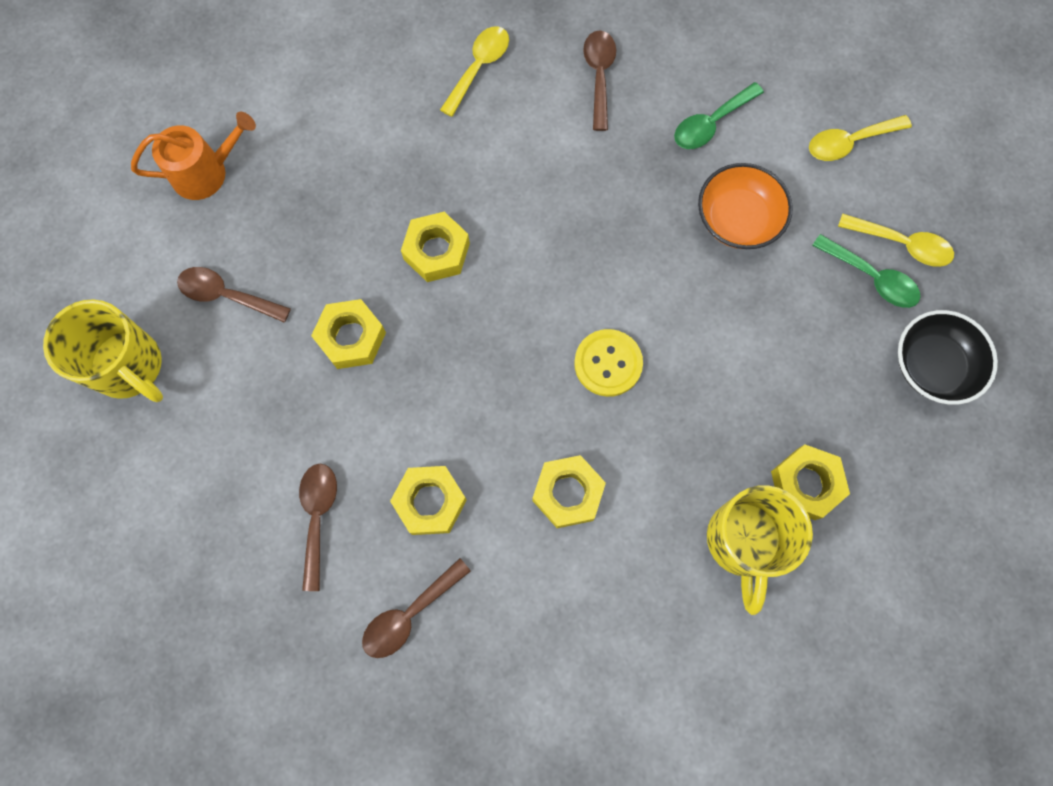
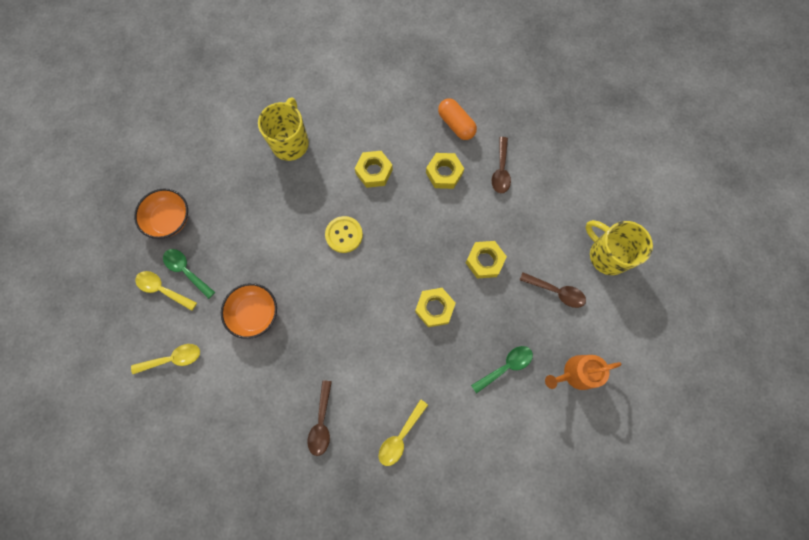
camera: 175 degrees left, 0 degrees up
brown spoon [362,558,471,658] -> orange capsule [438,98,477,140]
green spoon [674,82,764,149] -> green spoon moved to [471,346,533,394]
yellow nut [771,445,850,520] -> none
black bowl [898,310,998,405] -> orange bowl [134,189,188,239]

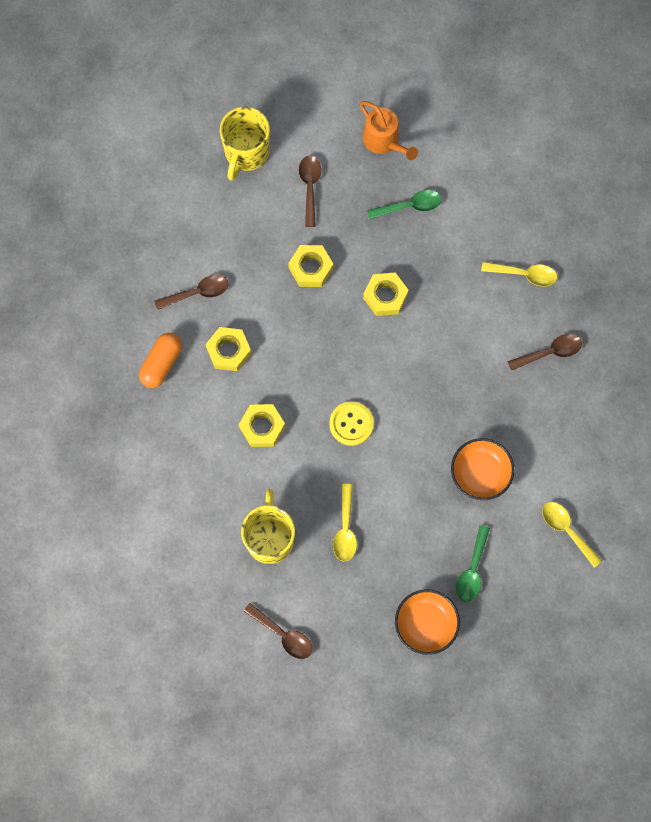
camera: 115 degrees left, 0 degrees up
yellow spoon [135,271,197,311] -> yellow spoon moved to [333,484,357,562]
yellow mug [258,97,309,161] -> yellow mug turned 105 degrees clockwise [241,489,295,564]
green spoon [471,346,533,394] -> green spoon turned 135 degrees clockwise [367,190,441,220]
none -> brown spoon [243,603,312,659]

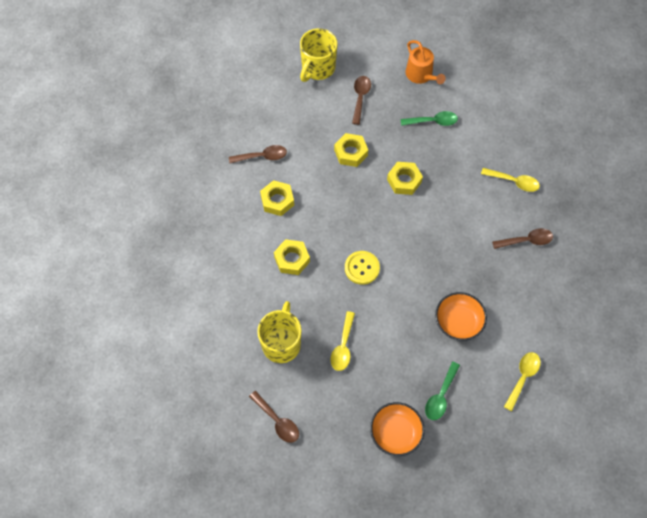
camera: 10 degrees right, 10 degrees down
orange capsule [139,333,182,388] -> none
yellow spoon [542,502,602,568] -> yellow spoon turned 60 degrees clockwise [504,352,541,411]

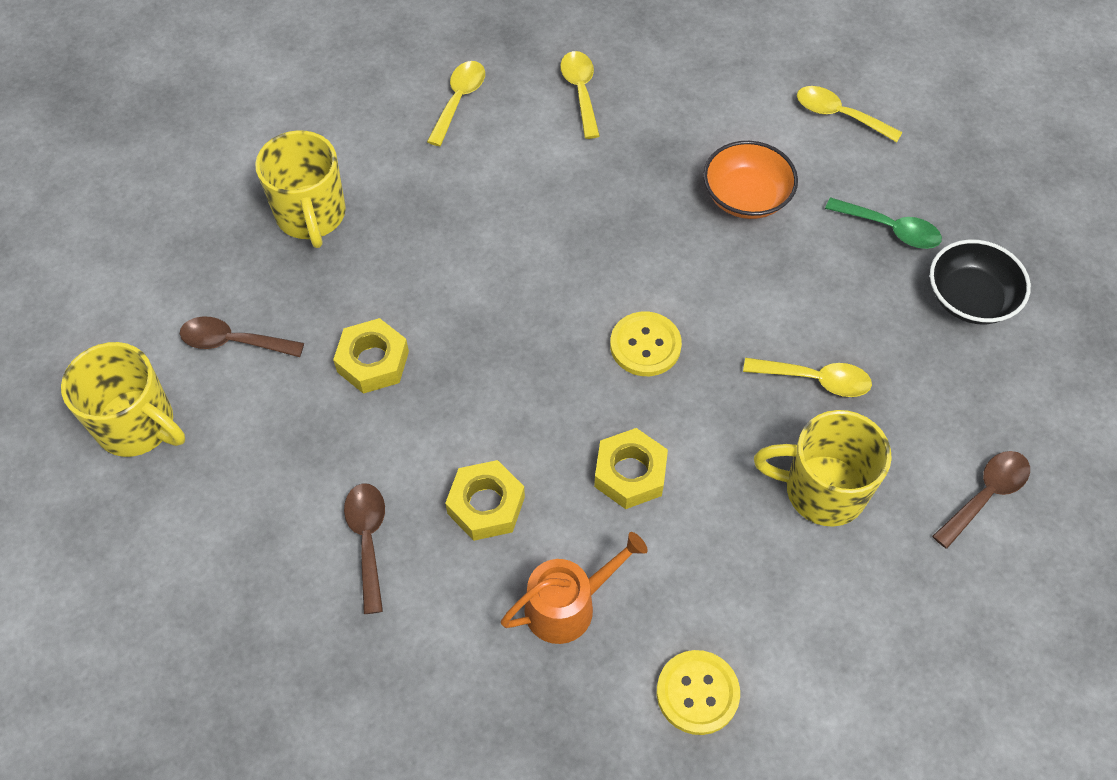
camera: 90 degrees left, 5 degrees down
orange bowl [370,402,425,456] -> black bowl [930,240,1031,324]
yellow nut [387,162,423,195] -> none
green spoon [401,111,458,126] -> yellow mug [255,130,346,248]
orange watering can [406,40,446,84] -> orange watering can moved to [501,532,648,644]
brown spoon [492,228,553,249] -> yellow spoon [560,51,600,139]
none -> yellow button [657,650,740,735]

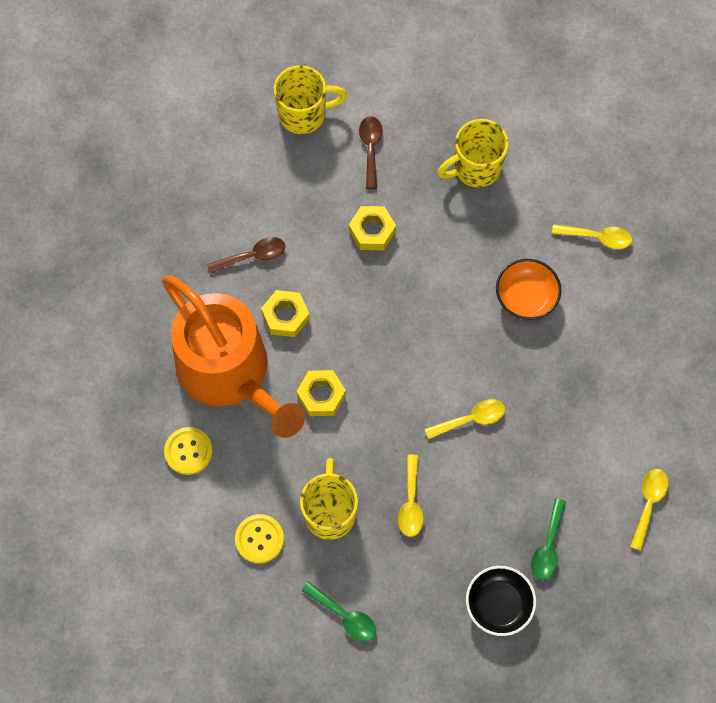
camera: 80 degrees right, 10 degrees up
yellow mug [61,342,185,457] -> yellow mug turned 120 degrees counterclockwise [274,65,347,134]
orange watering can [501,532,648,644] -> orange watering can [162,275,305,438], size x2.29
yellow spoon [560,51,600,139] -> yellow spoon moved to [425,399,505,439]
yellow button [610,312,682,376] -> yellow button moved to [235,514,284,564]
orange bowl [703,141,798,219] -> orange bowl moved to [496,259,561,320]
brown spoon [932,451,1030,549] -> green spoon [301,581,376,642]

